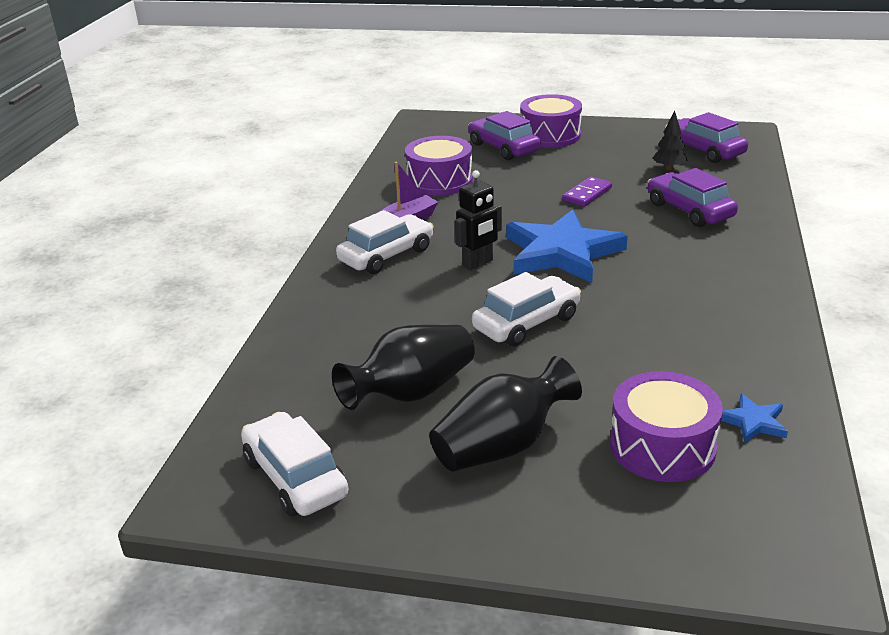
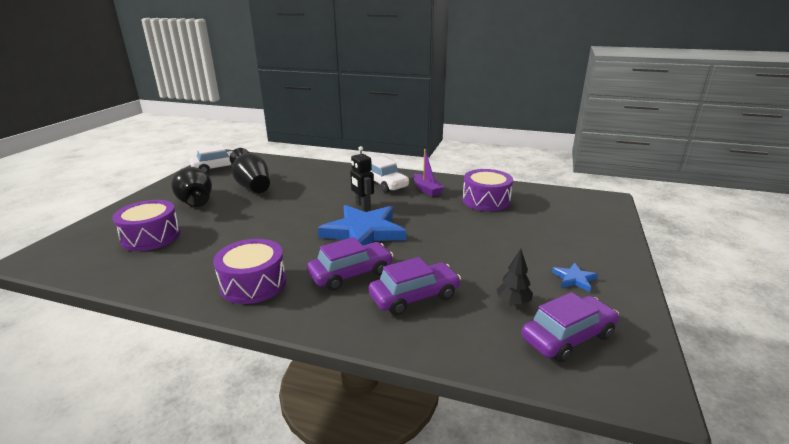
camera: 95 degrees right, 5 degrees down
purple car [468,111,541,160] -> purple car moved to [307,237,393,291]
white car [472,272,581,347] -> none
purple drum [520,94,582,148] -> purple drum moved to [213,239,286,304]
purple domino [562,177,612,207] -> none
blue star [721,394,788,443] -> blue star moved to [552,263,598,292]

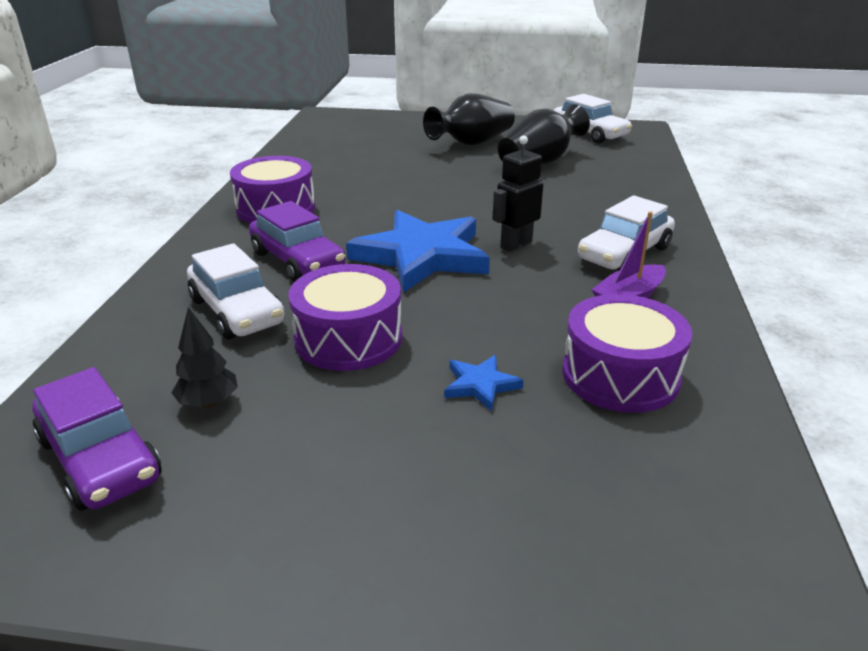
camera: 80 degrees right, 5 degrees up
purple drum [112,200,181,251] -> purple drum moved to [288,264,402,371]
purple car [369,257,461,315] -> white car [187,243,285,339]
blue star [552,263,598,292] -> blue star moved to [444,355,524,412]

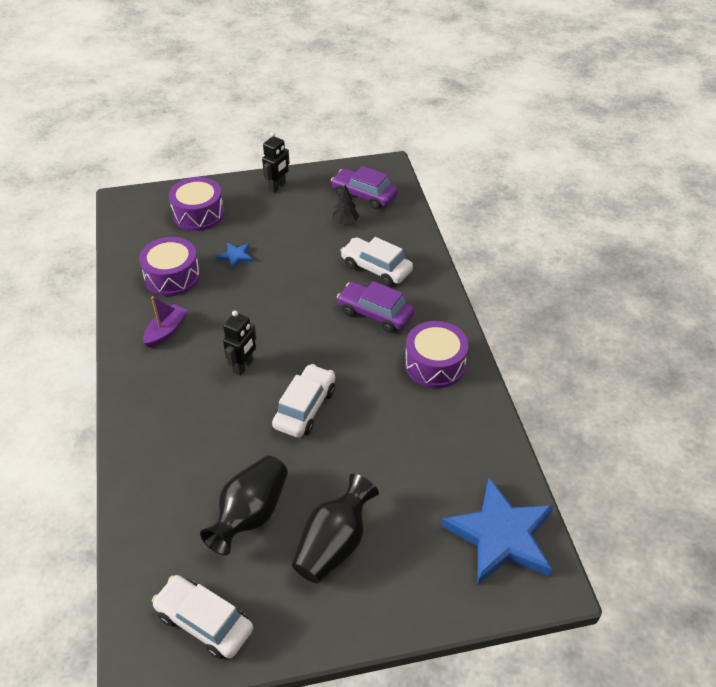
camera: 160 degrees right, 15 degrees up
purple drum [288,264,402,371] -> purple drum moved to [169,177,224,231]
blue star [346,210,490,292] -> blue star moved to [441,478,554,585]
white car [578,195,675,271] -> white car moved to [272,364,335,438]
none -> black robot [262,132,290,193]

